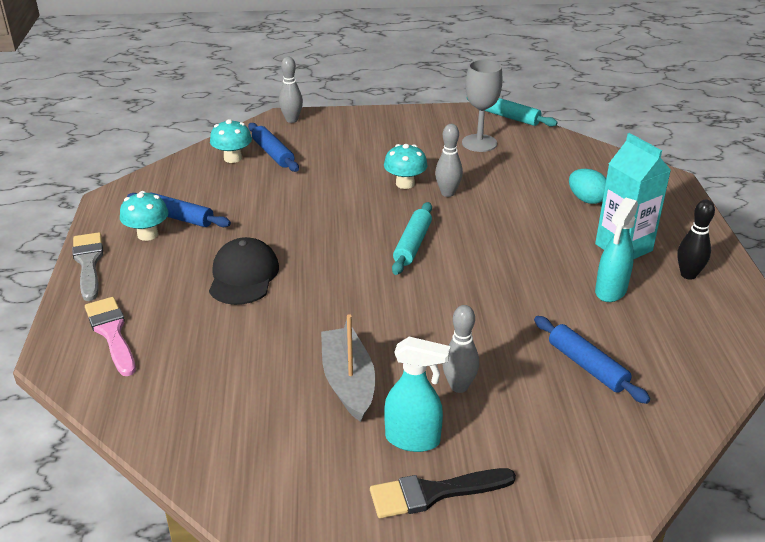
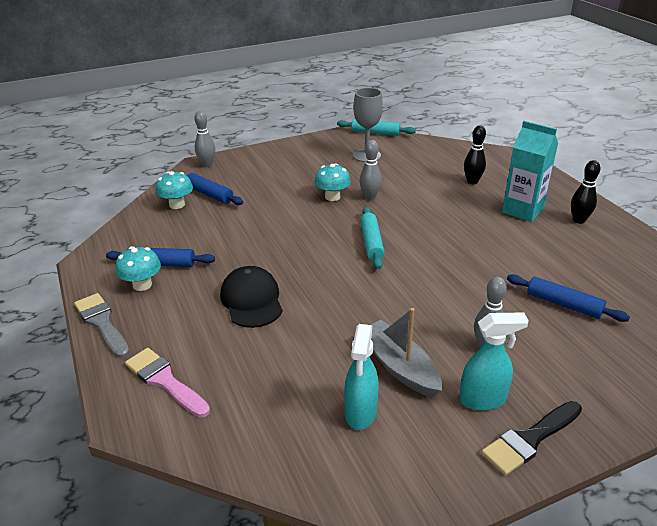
camera: 20 degrees left, 0 degrees up
turquoise egg [569,169,606,204] -> black bowling pin [464,125,486,184]
turquoise spray bottle [595,198,638,302] -> turquoise spray bottle moved to [344,324,379,430]

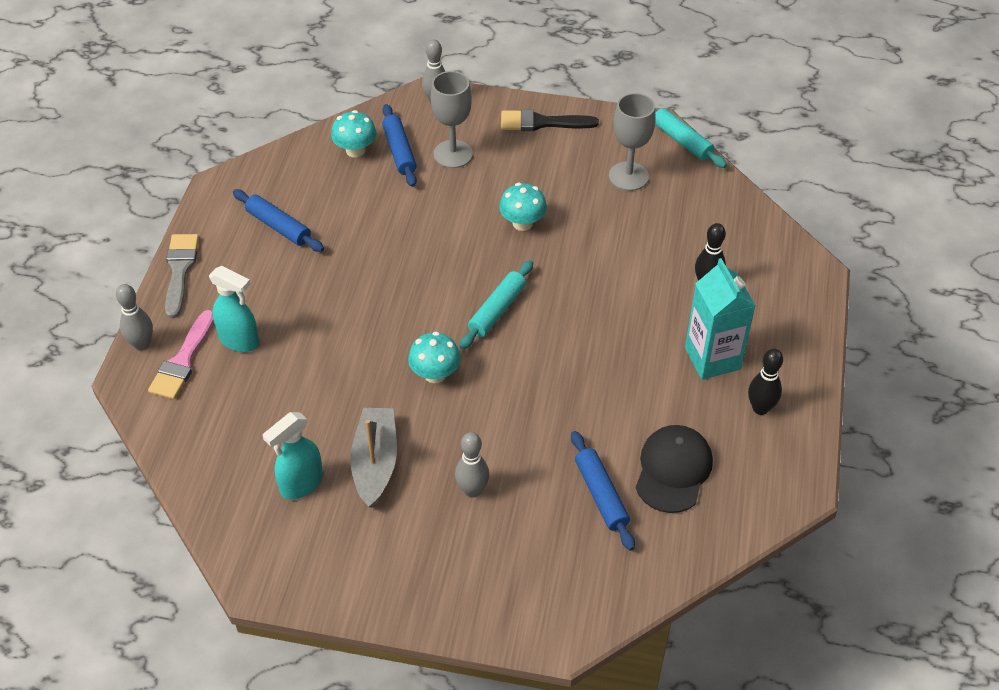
camera: 35 degrees right, 15 degrees up
turquoise mushroom [116,246,161,291] -> turquoise mushroom moved to [408,331,460,383]
pink brush [125,348,210,418] -> pink brush turned 150 degrees counterclockwise [148,310,214,399]
black cap [220,266,283,328] -> black cap moved to [636,425,713,513]
grey bowling pin [359,140,382,200] -> grey bowling pin moved to [116,284,153,351]
turquoise spray bottle [459,312,529,411] -> turquoise spray bottle moved to [209,266,259,352]
black brush [481,401,582,476] -> black brush moved to [501,109,599,131]
none -> grey goblet [431,71,473,168]

